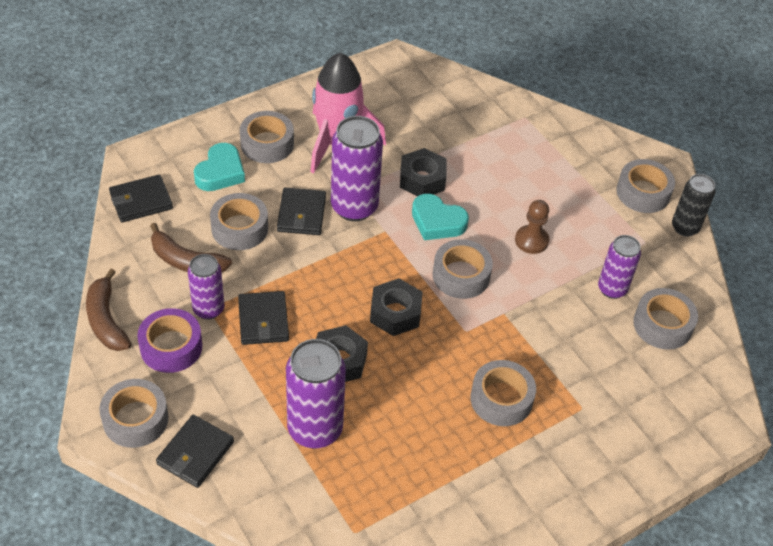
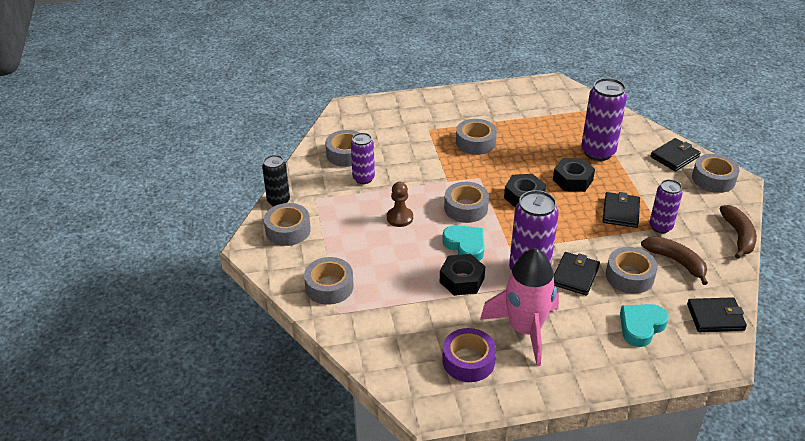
camera: 155 degrees left, 10 degrees down
purple tape [137,308,202,373] -> purple tape moved to [442,328,496,382]
grey tape [240,111,294,163] -> grey tape moved to [304,257,354,305]

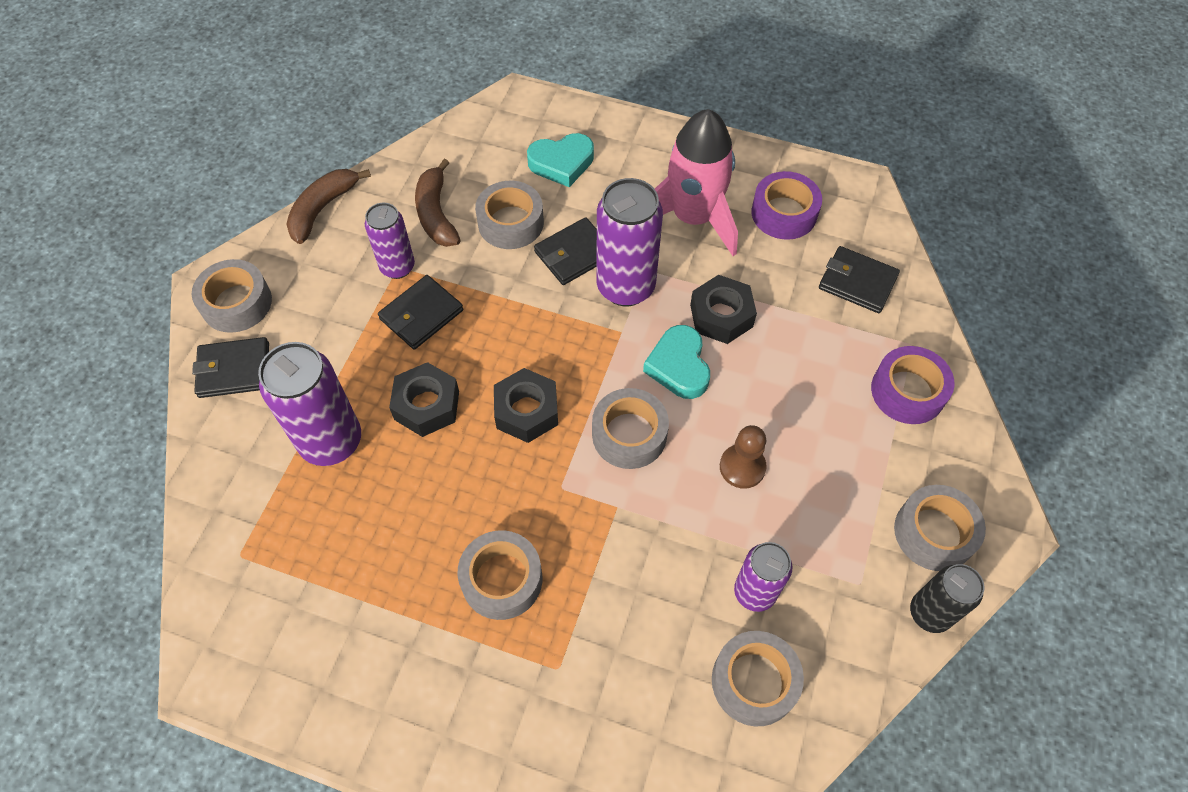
camera: 150 degrees left, 20 degrees up
grey tape [304,257,354,305] -> purple tape [871,346,954,424]
black wallet [687,297,747,332] -> black wallet moved to [819,246,900,313]

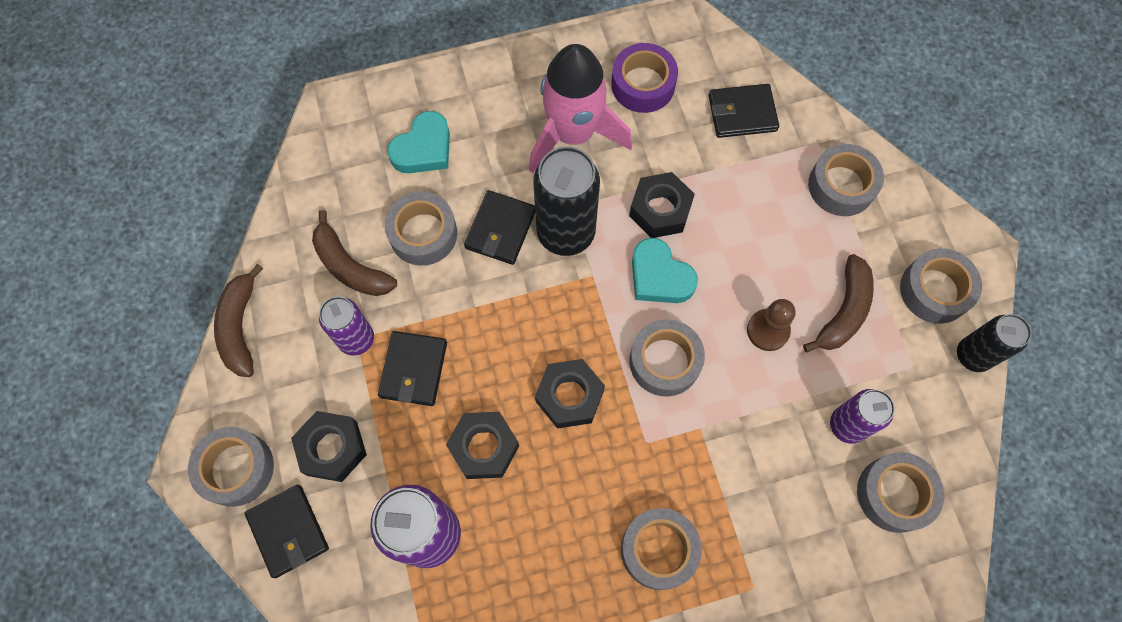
camera: 35 degrees left, 10 degrees up
black wallet [192,337,269,398] -> black wallet turned 75 degrees counterclockwise [245,485,329,578]
purple can [596,178,663,306] -> black can [533,146,600,256]
purple tape [871,346,954,424] -> grey tape [808,144,884,216]
none -> black nut [291,411,367,482]
none -> brown banana [803,254,874,352]

